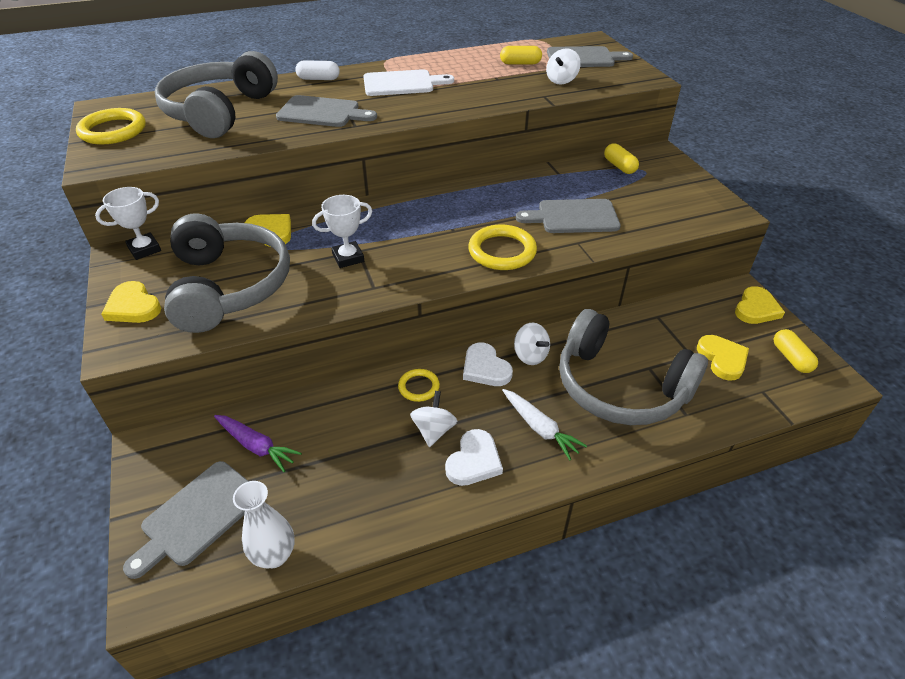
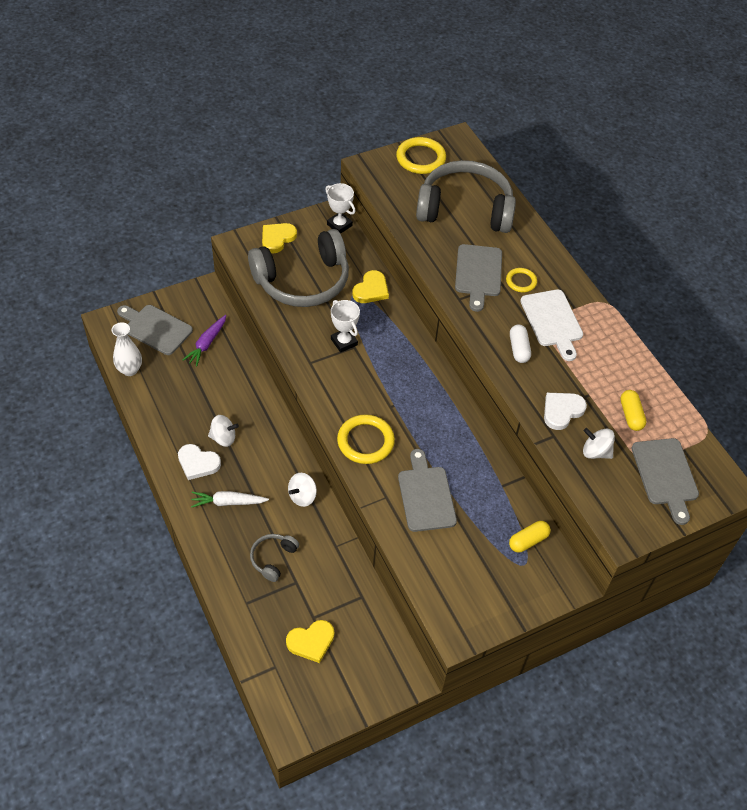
camera: 80 degrees right, 10 degrees up
white capsule [295,60,340,80] -> white capsule moved to [510,324,531,363]
yellow ring [398,369,440,402] -> yellow ring moved to [506,268,537,292]
white heart [463,343,513,386] -> white heart moved to [544,393,587,430]
white carrot [502,389,587,460] -> white carrot turned 45 degrees clockwise [191,491,269,508]
grey headphones [559,309,708,425] -> grey headphones [250,534,299,582], size x0.44
yellow heart [735,286,785,324] -> none
yellow capsule [774,329,818,373] -> none

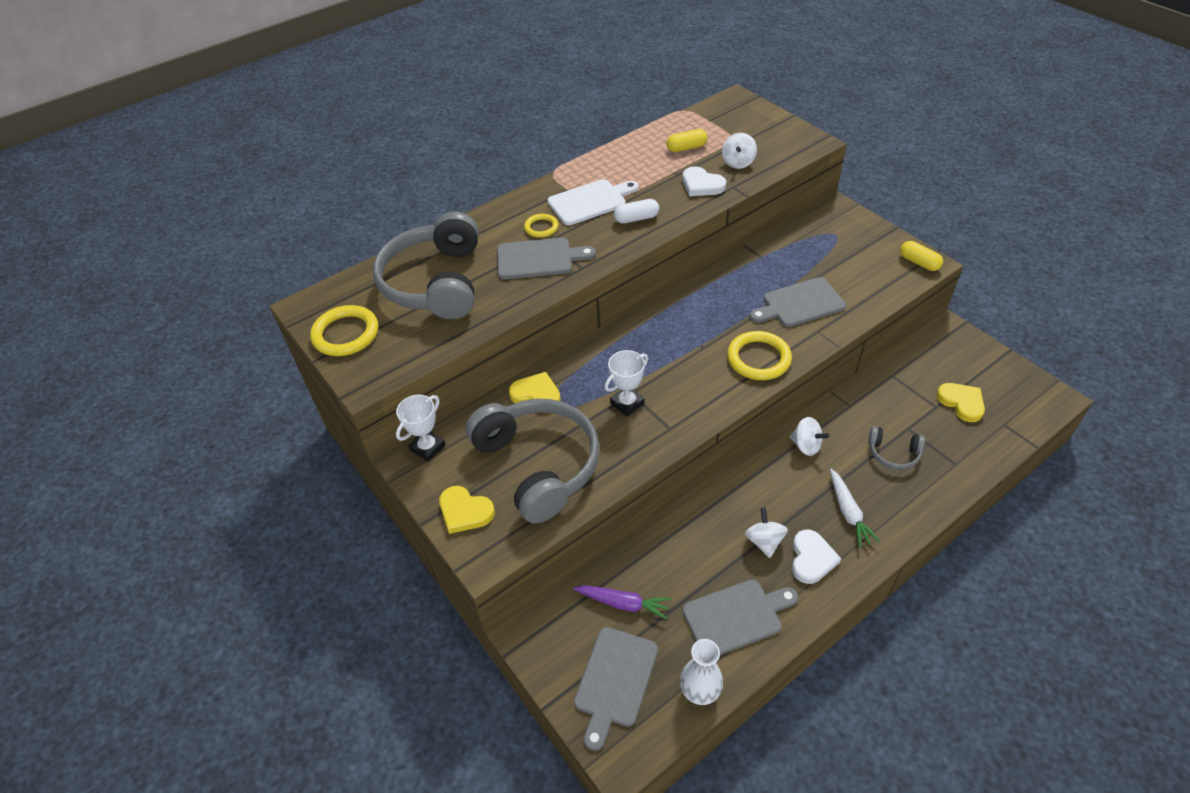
camera: 95 degrees left, 5 degrees down
yellow capsule [509,521,551,552] -> yellow capsule moved to [900,241,943,271]
grey cutting board [632,438,699,525] -> grey cutting board moved to [682,579,798,655]

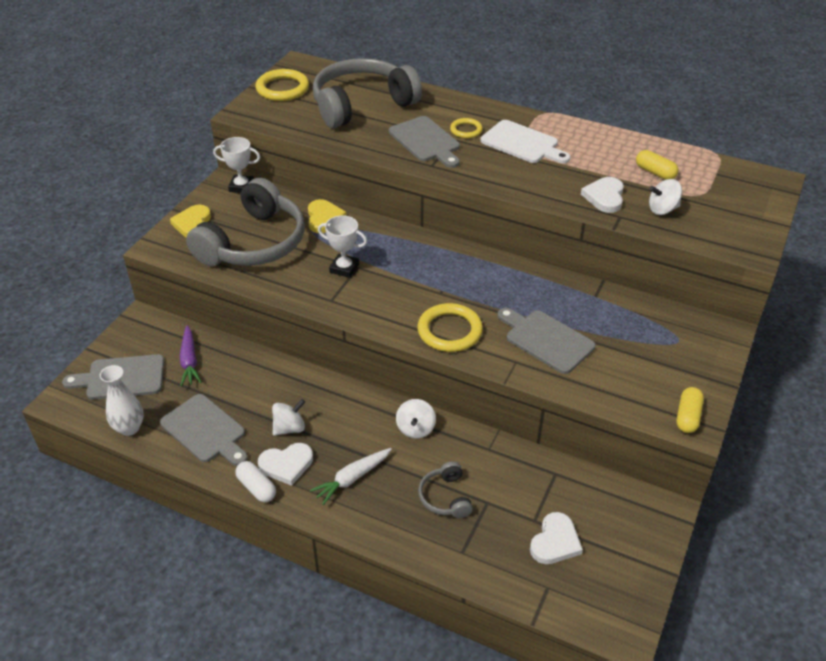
camera: 60 degrees right, 5 degrees down
white capsule [614,199,659,224] -> white capsule moved to [235,461,276,502]
yellow heart [936,383,985,422] -> white heart [530,512,583,564]

